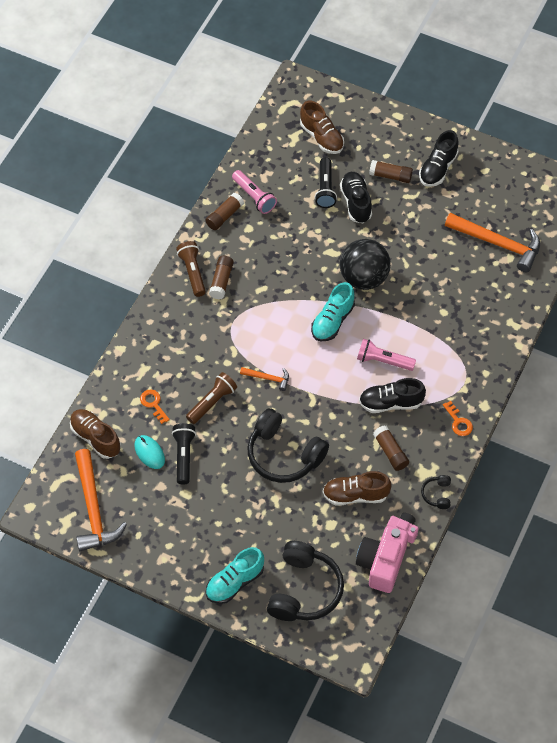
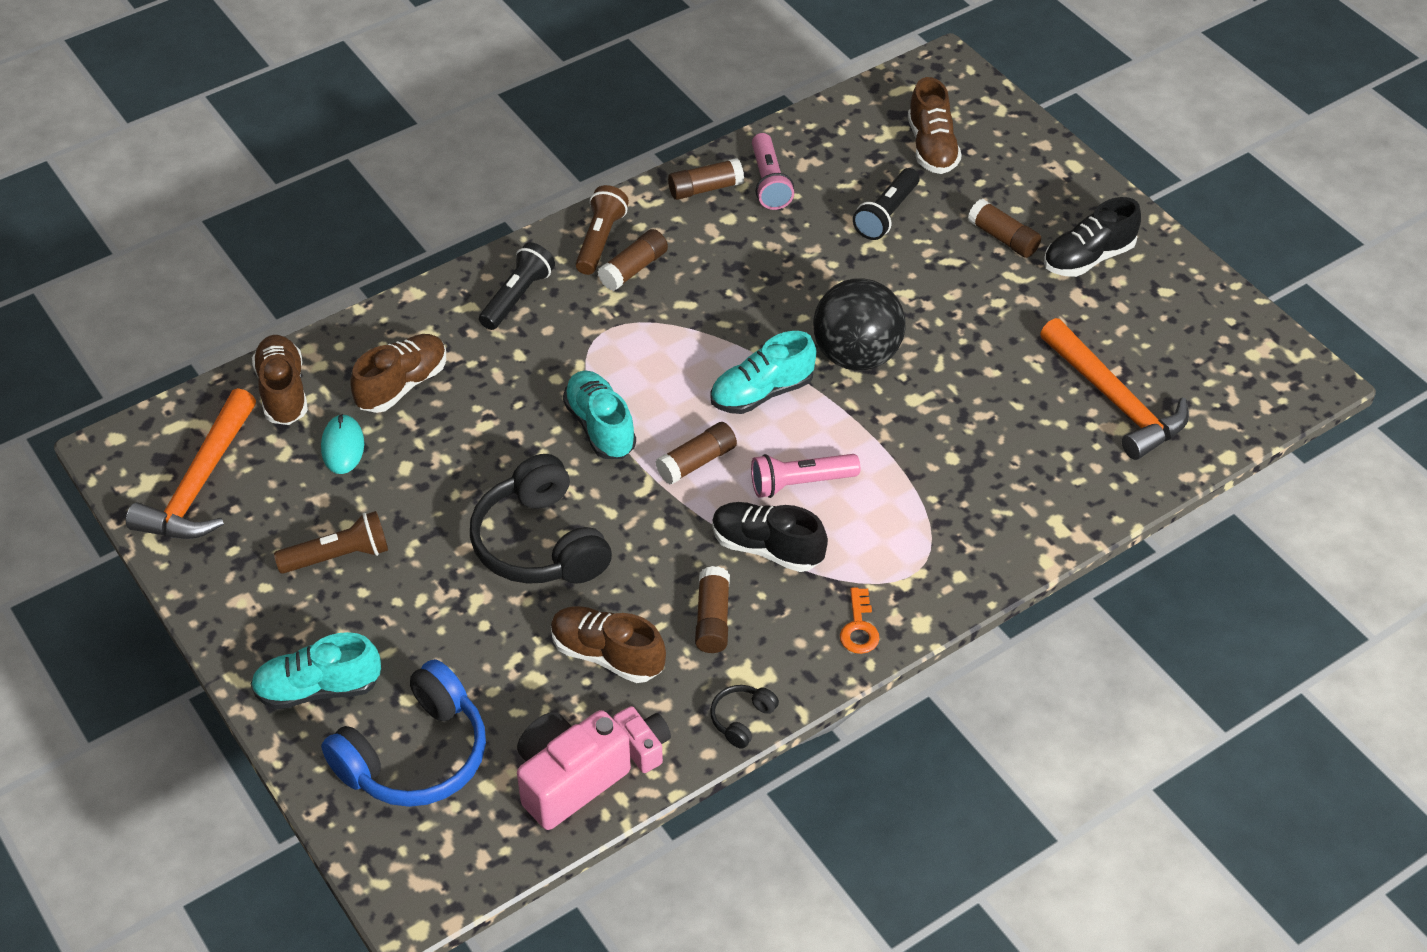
camera: 30 degrees right, 10 degrees down
orange key [140,390,170,424] -> brown shoe [350,334,446,413]
black flashlight [172,423,196,484] -> black flashlight moved to [479,242,555,330]
brown flashlight [186,372,237,424] -> brown flashlight moved to [274,511,388,574]
orange hammer [240,367,289,391] -> turquoise shoe [563,371,636,459]
black headphones [267,541,344,621] -> blue headphones [321,659,486,807]
black shoe [340,172,372,223] -> none
pink flashlight [357,339,416,371] -> pink flashlight turned 60 degrees counterclockwise [751,454,860,498]
none -> brown glue stick [655,422,737,484]

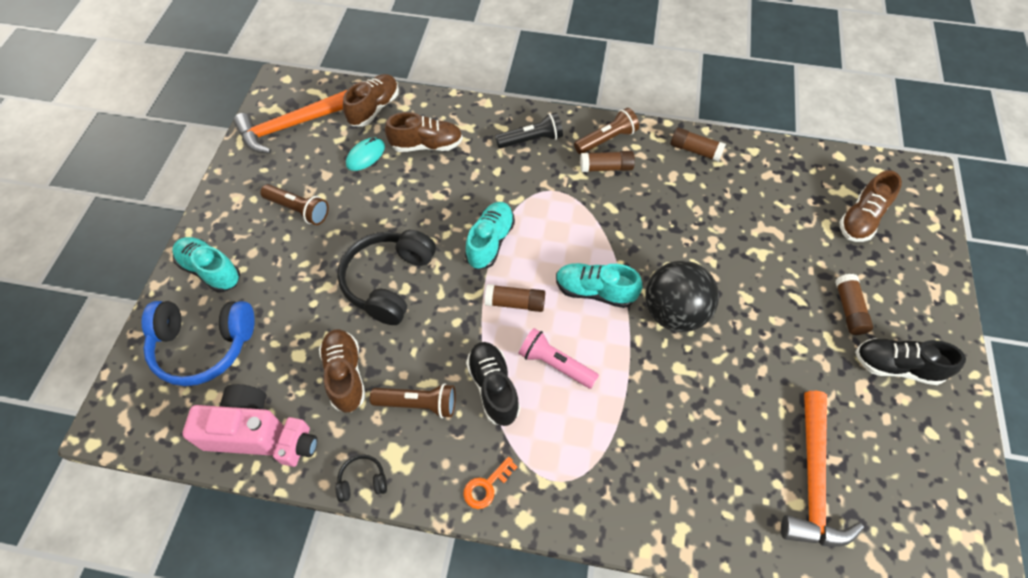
camera: 45 degrees right, 10 degrees up
brown glue stick [695,566,730,653] -> brown flashlight [370,383,456,418]
pink flashlight [752,133,794,210] -> none
black flashlight [853,168,919,240] -> none

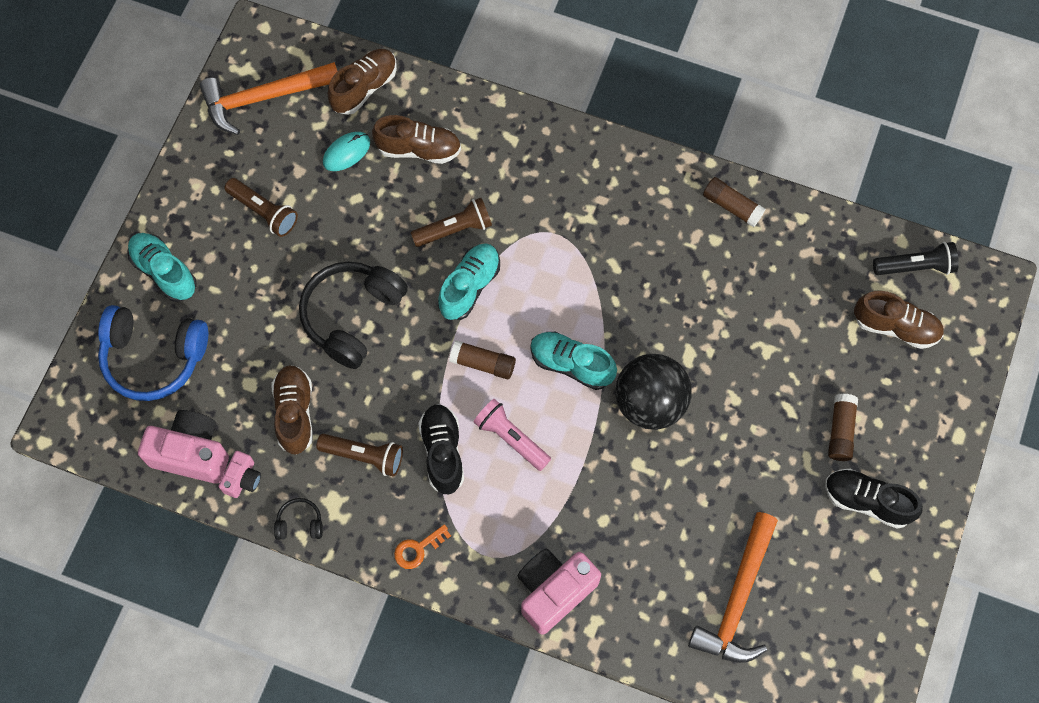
camera: 10 degrees right, 10 degrees up
black flashlight [495,112,563,149] -> black flashlight moved to [873,242,959,275]
brown flashlight [574,108,639,154] -> brown flashlight moved to [411,198,492,247]
brown glue stick [580,151,635,172] -> none
brown shoe [839,170,902,242] -> brown shoe turned 120 degrees counterclockwise [854,291,944,349]
none -> pink camera [518,549,601,635]

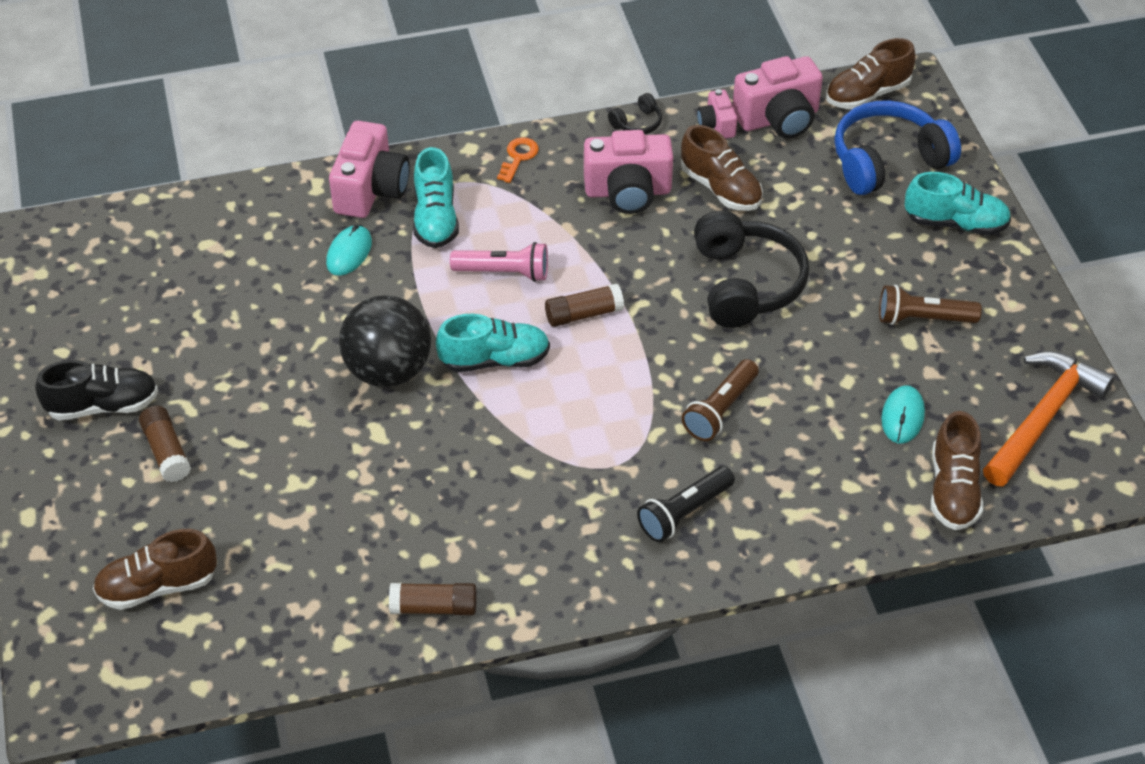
camera: 145 degrees right, 20 degrees down
brown flashlight [317,434,403,477] -> pink camera [584,130,673,214]
brown shoe [372,115,461,164] -> brown shoe moved to [826,38,915,109]
black shoe [418,404,464,494] -> none
turquoise shoe [438,243,500,320] -> turquoise shoe moved to [413,147,459,248]
orange hammer [688,512,778,663] -> none
black flashlight [873,242,959,275] -> black flashlight moved to [637,466,735,542]
none -> turquoise mouse [326,225,372,276]

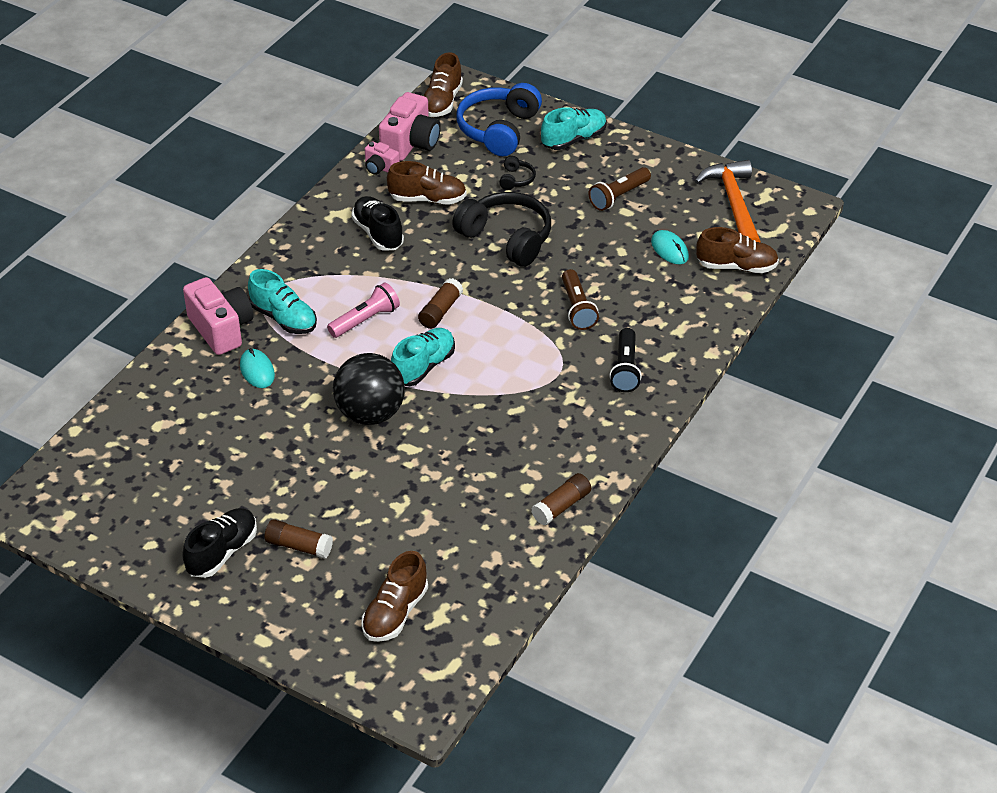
camera: 45 degrees left, 5 degrees down
orange key [497,137,539,183] -> none
pink camera [584,130,673,214] -> black shoe [351,196,404,251]
black headphones [608,93,662,134] -> black headphones moved to [499,156,536,190]
brown shoe [931,411,983,530] -> brown shoe turned 45 degrees counterclockwise [696,227,779,273]

